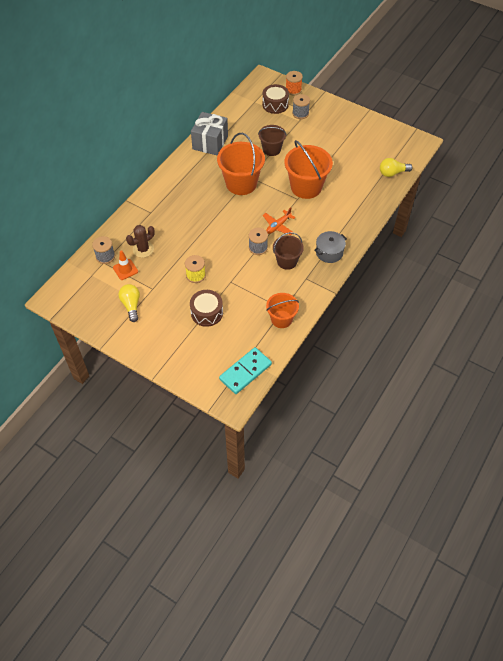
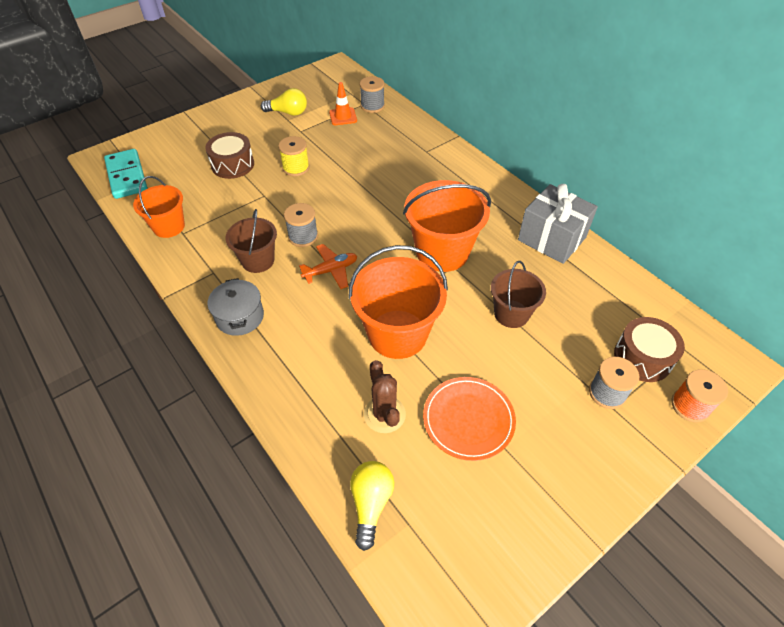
camera: 110 degrees right, 5 degrees down
brown cactus [126,225,155,258] -> brown cactus moved to [364,360,406,433]
orange plane [263,207,295,235] -> orange plane turned 90 degrees clockwise [299,244,357,289]
none -> orange plate [423,377,516,461]

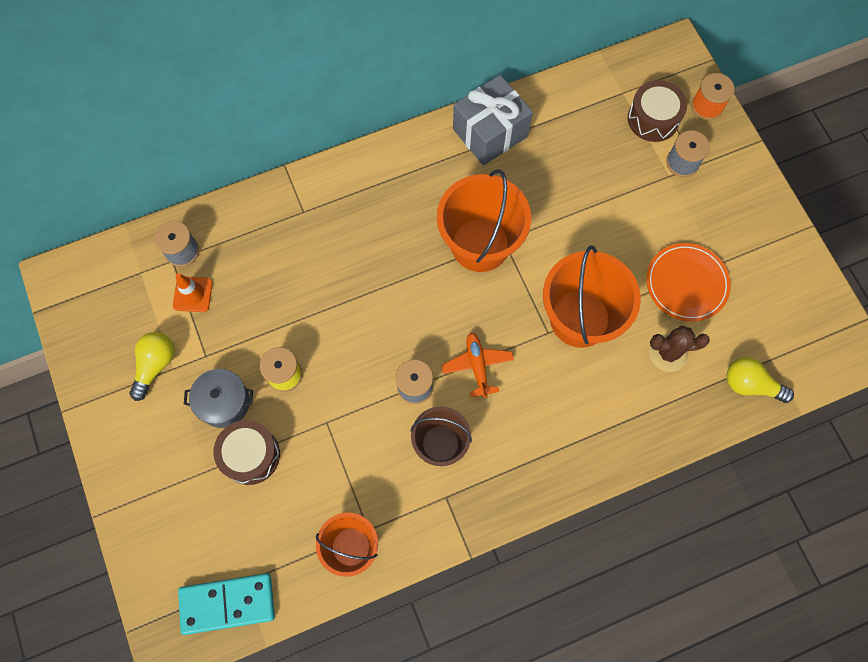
camera: 75 degrees left, 20 degrees up
grey pot [208,278,264,336] -> grey pot moved to [184,369,253,428]
brown bucket [491,261,546,328] -> none

